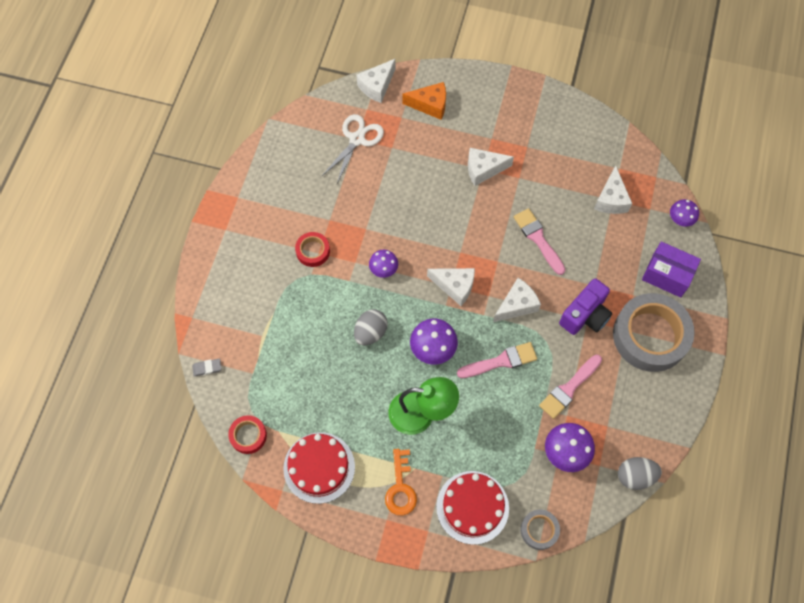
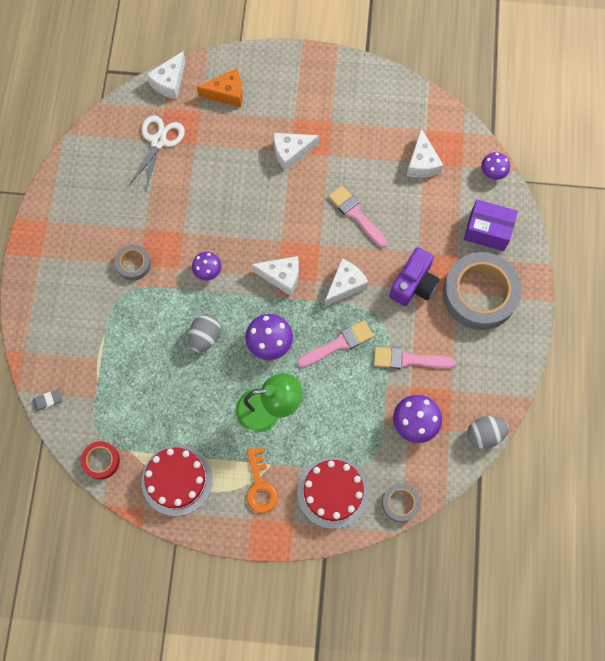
camera: 10 degrees left, 5 degrees up
red tape [295,232,330,267] -> grey tape [115,245,151,281]
pink brush [539,355,602,419] -> pink brush turned 60 degrees clockwise [374,347,456,369]

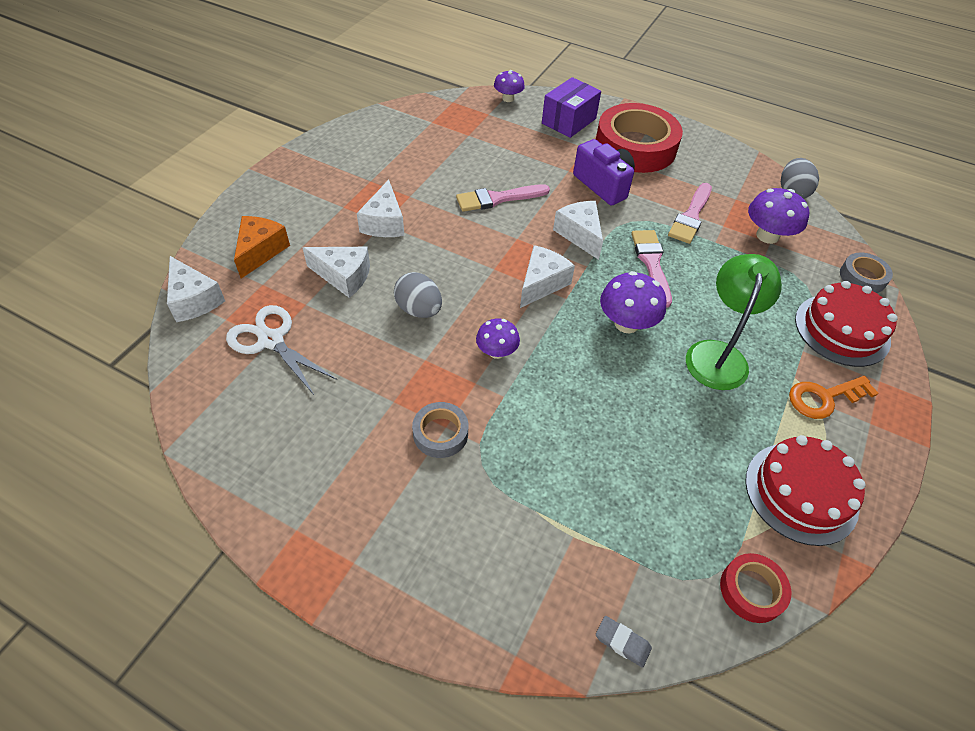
camera: 70 degrees left, 20 degrees down
grey eraser [32,389,63,411] -> grey eraser turned 60 degrees counterclockwise [596,616,652,668]
grey egg [188,314,221,352] -> grey egg moved to [394,272,442,318]
orange key [246,447,278,513] -> orange key turned 150 degrees clockwise [789,376,879,419]
white cheese [407,128,443,178] -> white cheese moved to [302,247,370,298]
grey tape [443,252,522,330] -> red tape [596,103,683,173]

